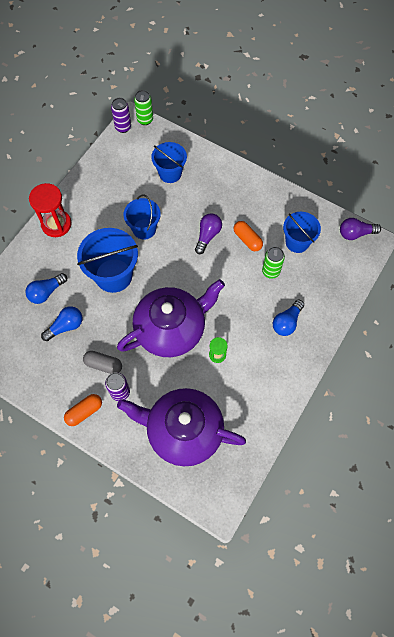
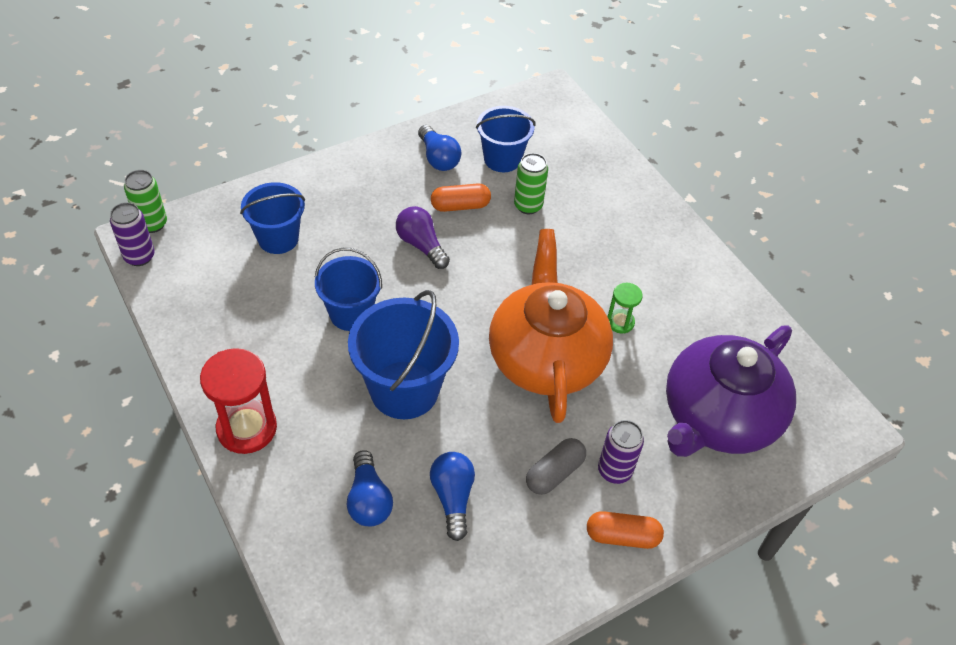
camera: 65 degrees left, 15 degrees down
orange capsule [64,394,102,426] -> orange capsule turned 75 degrees counterclockwise [587,511,664,549]
purple teapot [117,279,225,357] -> orange teapot [489,229,613,423]
blue light bulb [273,300,304,336] -> blue light bulb moved to [418,125,461,171]
purple light bulb [340,218,381,240] -> none

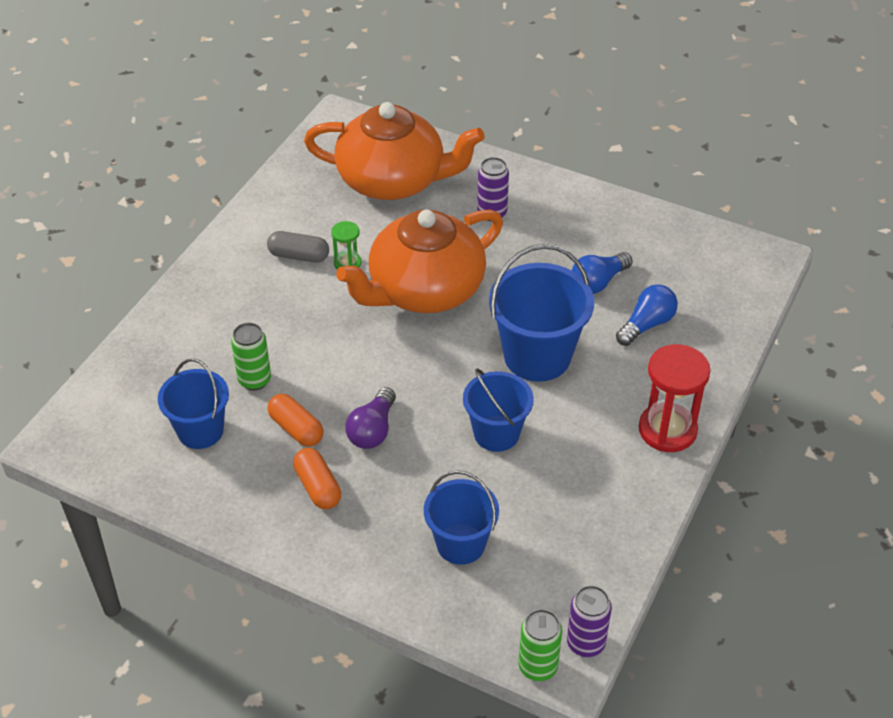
camera: 120 degrees left, 5 degrees down
blue light bulb [418,125,461,171] -> none
grey capsule [526,438,586,495] -> grey capsule moved to [267,231,329,263]
orange capsule [587,511,664,549] -> orange capsule moved to [293,448,341,509]
purple teapot [666,326,796,457] -> orange teapot [304,102,485,200]

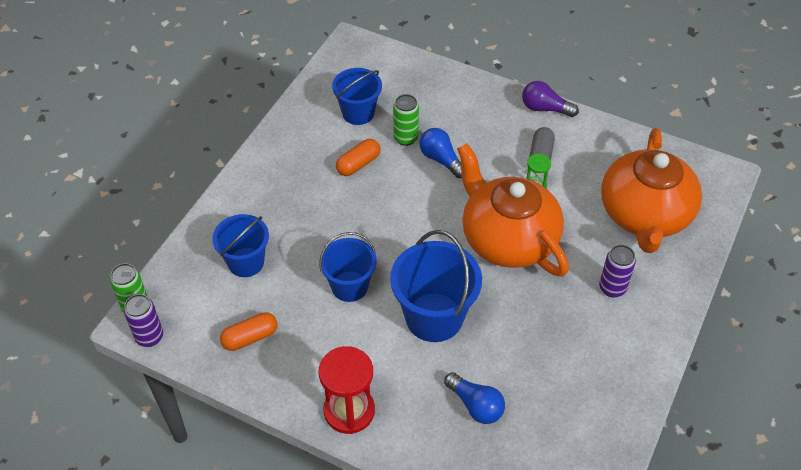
camera: 90 degrees right, 5 degrees up
orange capsule [293,448,341,509] -> orange capsule moved to [220,312,277,351]
purple light bulb [345,387,396,449] -> purple light bulb moved to [522,81,579,117]
blue light bulb [572,252,633,294] -> blue light bulb moved to [419,128,462,178]

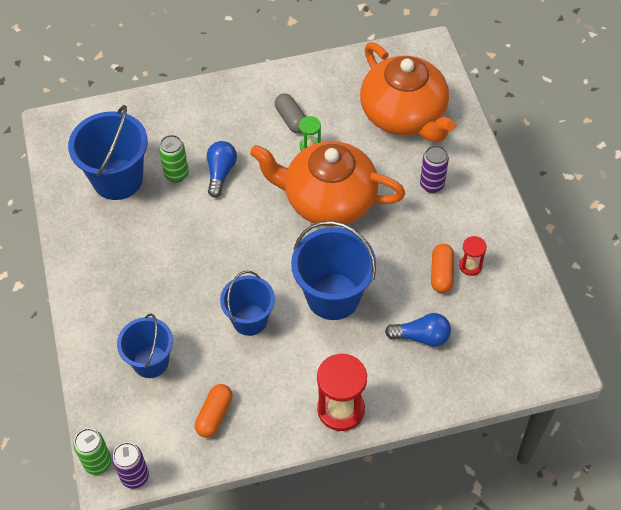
camera: 40 degrees left, 5 degrees up
blue bucket [332,68,382,125] -> blue bucket [68,105,148,200], size x1.54
orange capsule [336,139,380,176] -> orange capsule moved to [431,244,454,293]
blue light bulb [419,128,462,178] -> blue light bulb turned 90 degrees clockwise [207,141,237,197]
purple light bulb [522,81,579,117] -> none
none -> red hourglass [459,236,487,276]

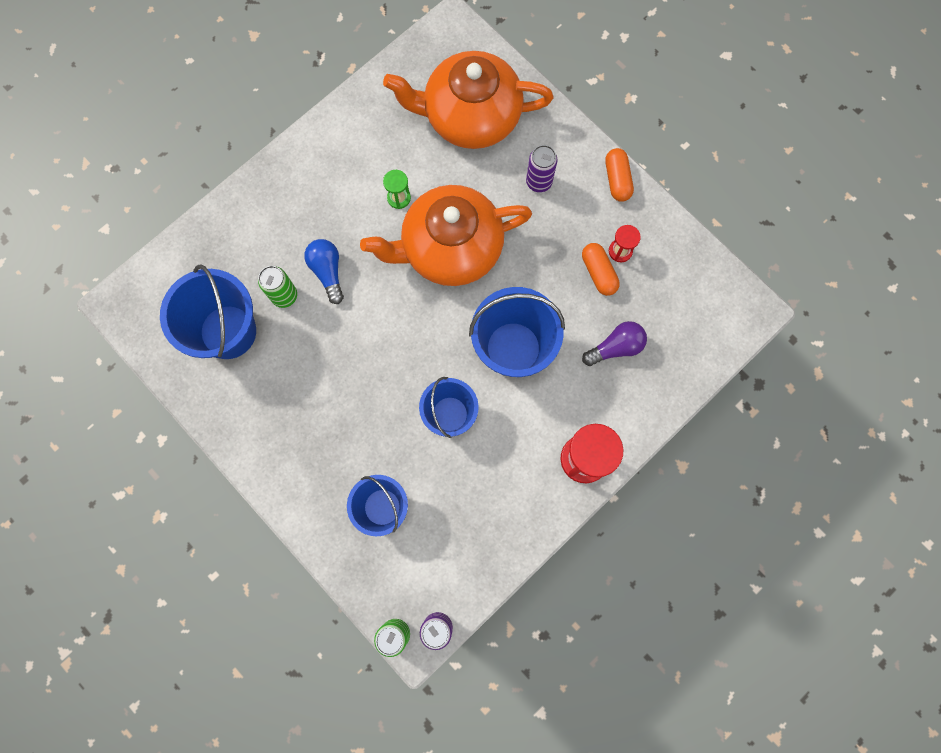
camera: 30 degrees left, 20 degrees up
orange capsule [195,384,233,438] -> orange capsule moved to [605,148,634,202]
grey capsule [275,93,306,134] -> none
orange teapot [360,42,455,143] -> orange teapot turned 150 degrees clockwise [383,51,553,149]
blue light bulb [385,313,451,347] -> purple light bulb [582,321,647,366]

